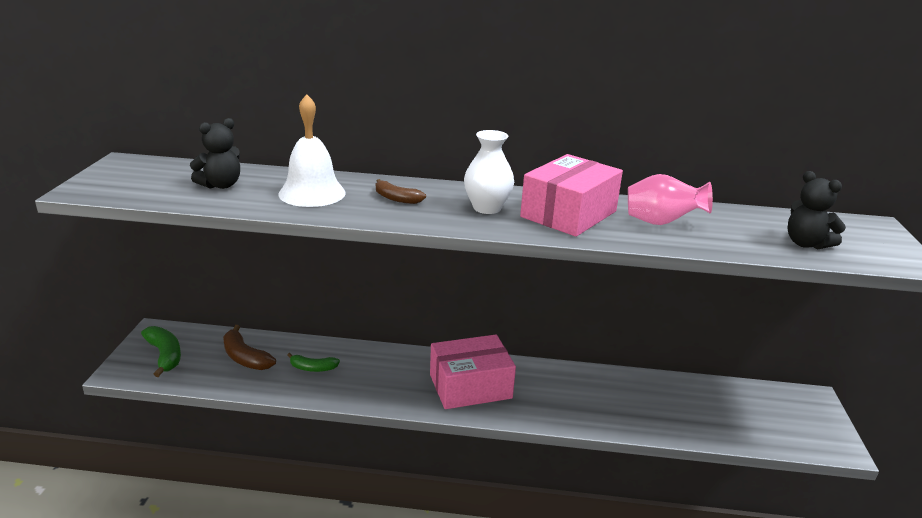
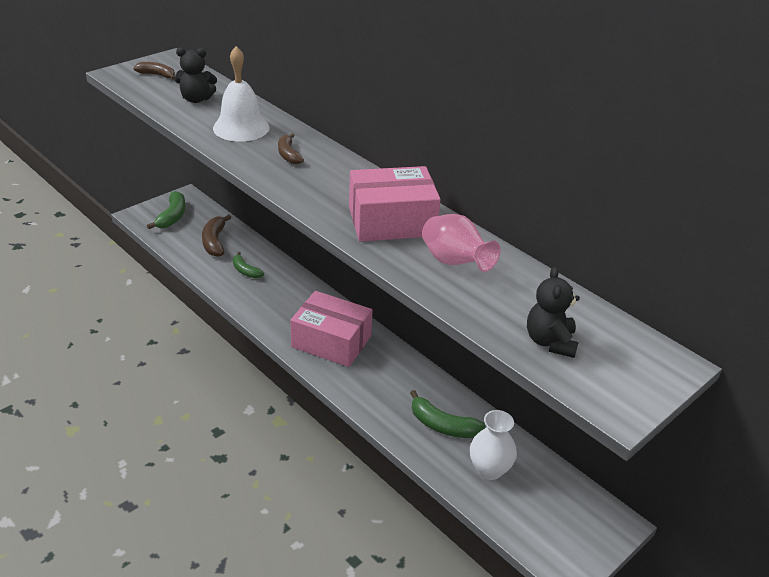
camera: 40 degrees right, 10 degrees up
white vase [464,130,514,214] -> white vase moved to [470,410,517,480]
none -> brown banana [133,62,175,80]
none -> green banana [410,390,485,438]

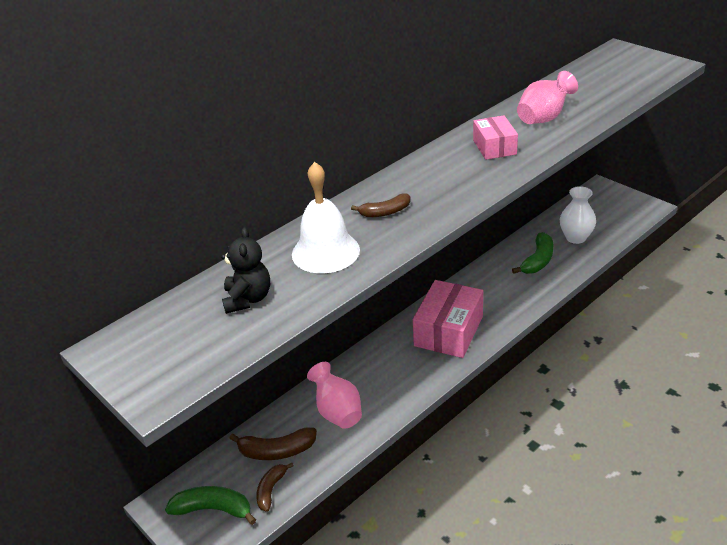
camera: 85 degrees left, 0 degrees up
brown banana [133,62,175,80] -> brown banana moved to [256,463,294,512]
green banana [233,252,264,278] -> pink vase [307,362,362,429]
pink box [349,166,441,242] -> pink box [473,115,518,160], size x0.58
black teddy bear [527,267,580,358] -> none

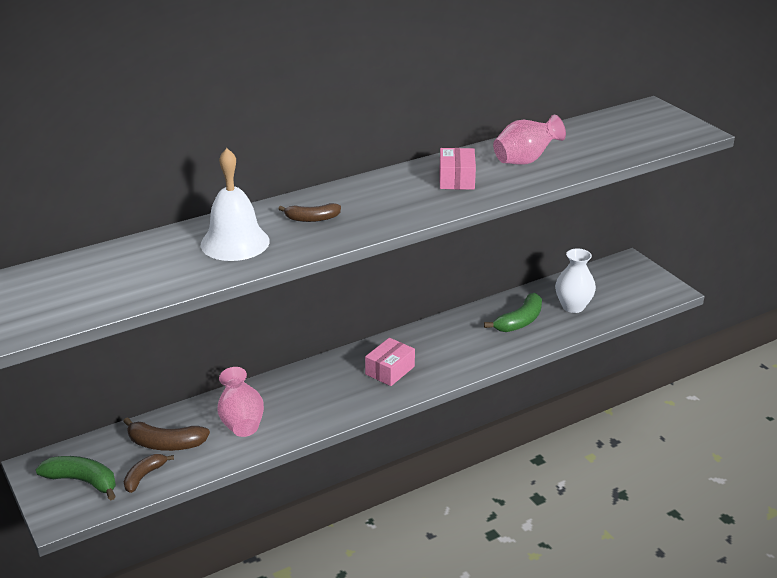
camera: 10 degrees right, 5 degrees down
black teddy bear [221,227,270,314] -> none
pink box [413,280,483,358] -> pink box [365,338,415,386], size x0.58

